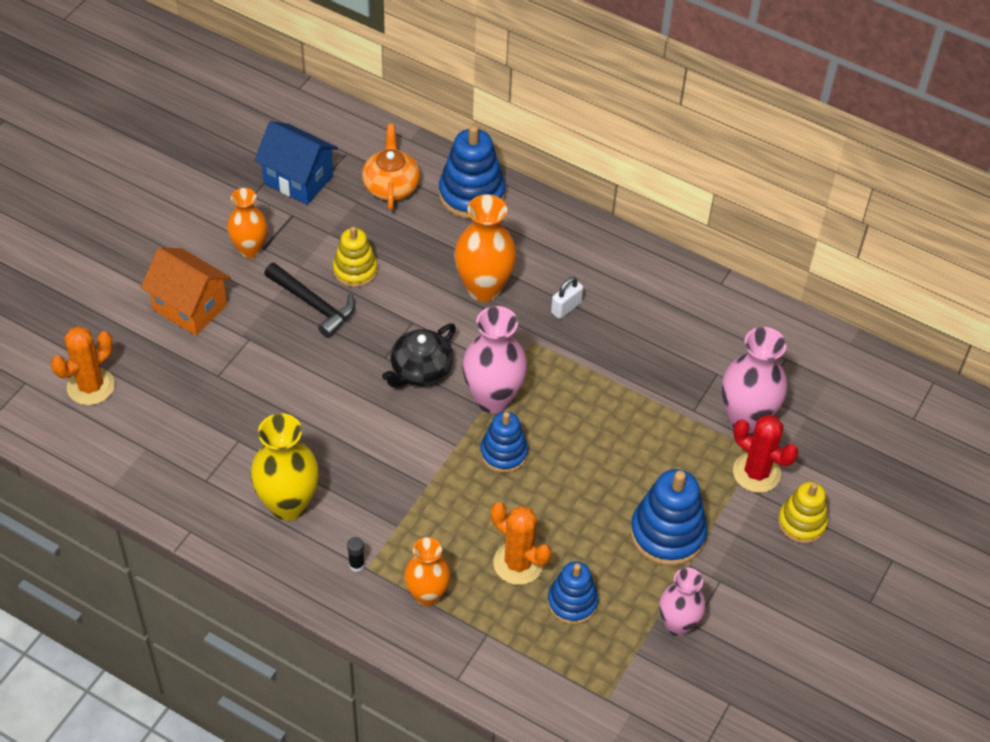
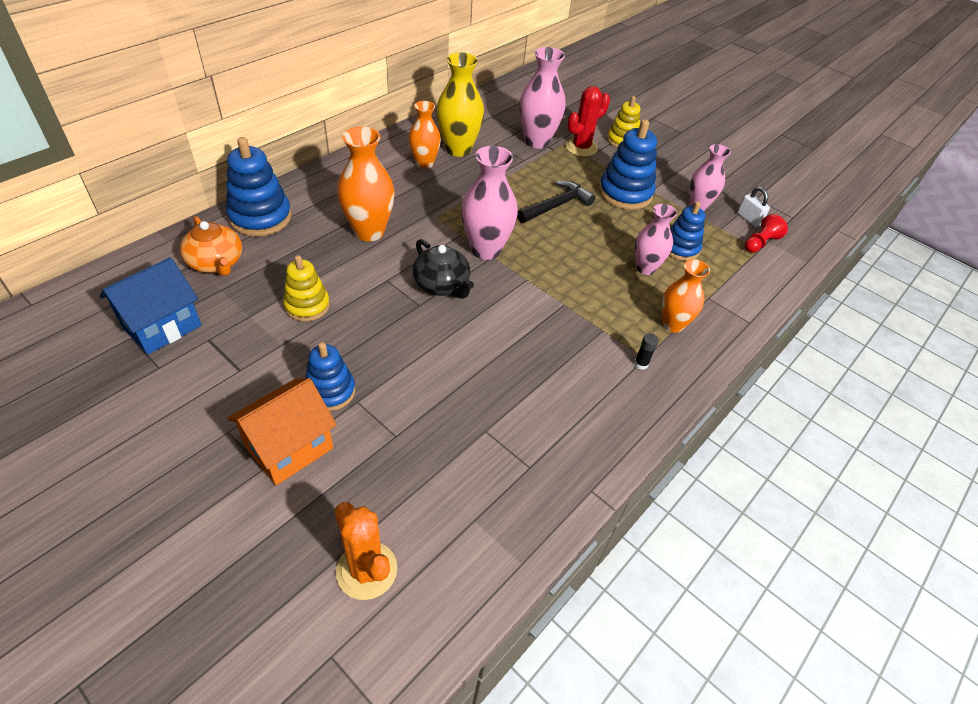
camera: 80 degrees left, 5 degrees down
orange vase [227,188,267,258] -> orange vase moved to [409,101,441,169]
yellow vase [250,413,319,521] -> yellow vase moved to [436,52,484,157]
black hammer [264,263,355,338] -> black hammer moved to [517,181,595,223]
orange teapot [362,124,420,210] -> orange teapot turned 135 degrees counterclockwise [180,216,242,276]
blue stacking toy [480,411,528,473] -> blue stacking toy moved to [305,342,356,411]
orange cactus [491,503,551,585] -> pink vase [635,204,677,275]
white padlock [551,277,583,319] -> white padlock moved to [737,187,770,227]
none -> red pawn [745,214,788,253]

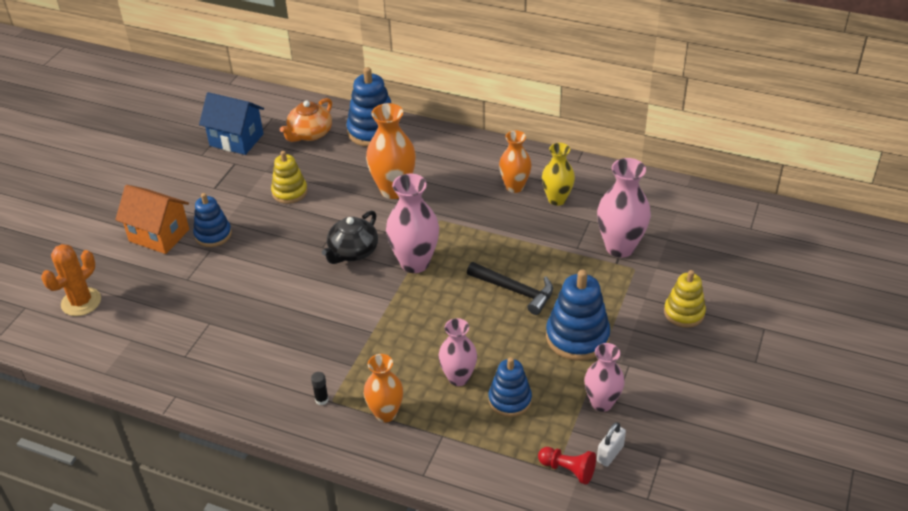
camera: 75 degrees right, 5 degrees down
yellow vase [436,52,484,157] -> yellow vase [542,143,575,206], size x0.66
red cactus [565,86,610,157] -> none

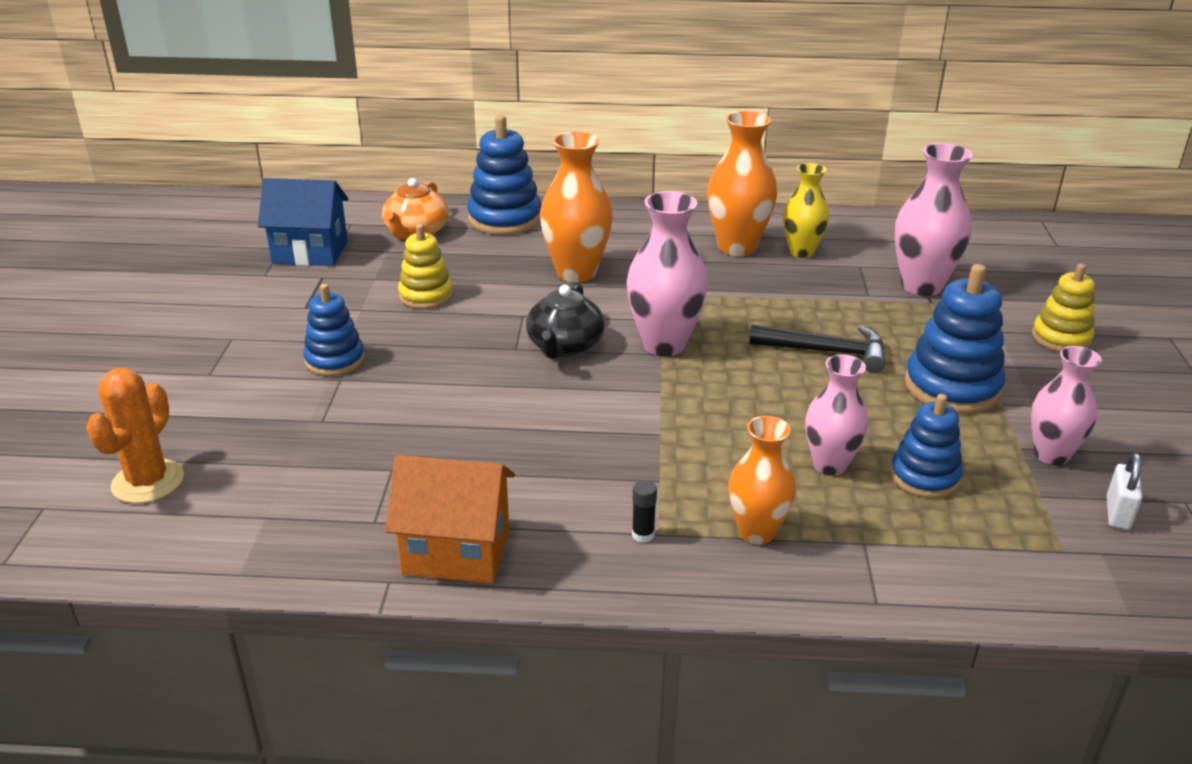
camera: 20 degrees left, 10 degrees down
orange house [115,185,189,254] -> orange house moved to [385,455,515,583]
orange vase [499,131,532,193] -> orange vase [707,111,777,256], size x1.52
red pawn [538,447,596,485] -> none

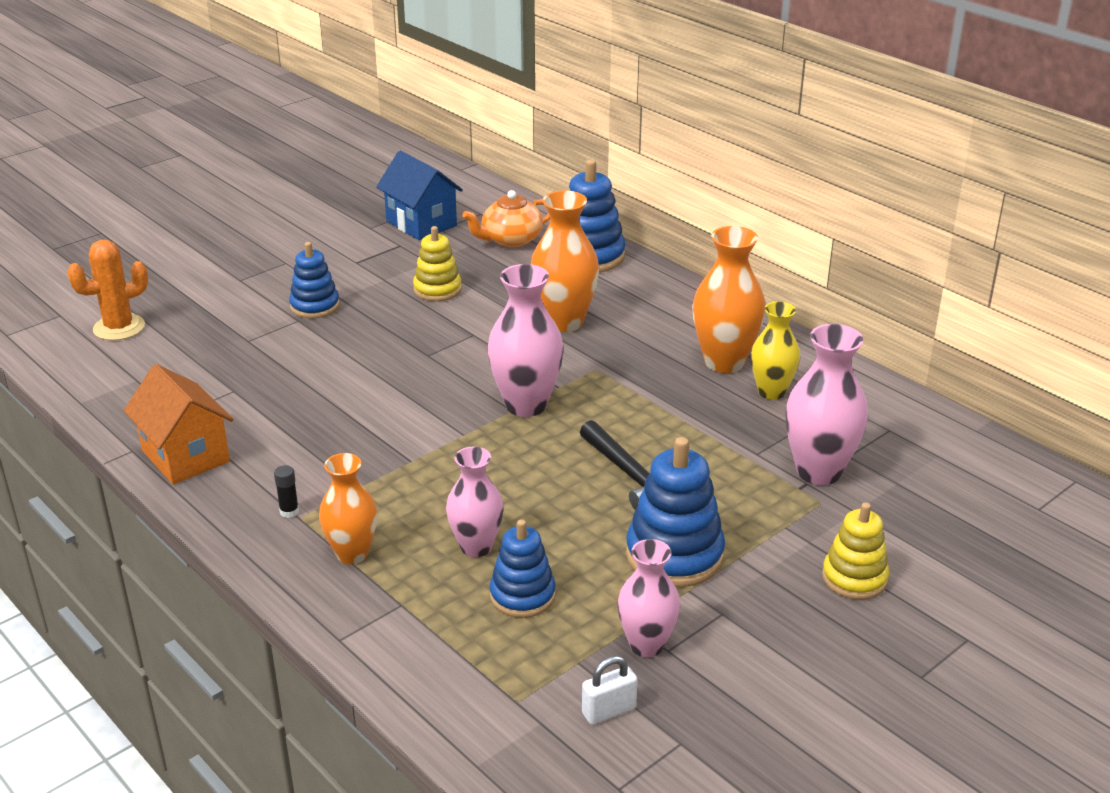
camera: 45 degrees right, 0 degrees up
black teapot [526,284,605,359] -> none

